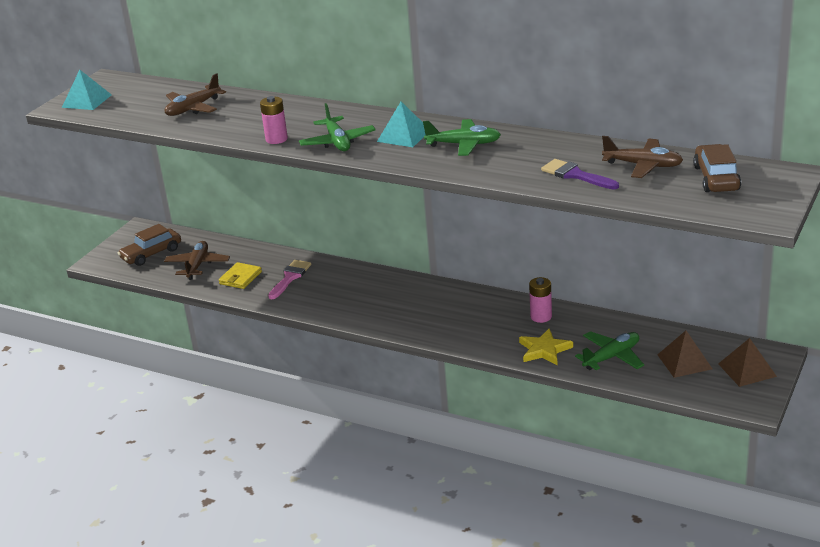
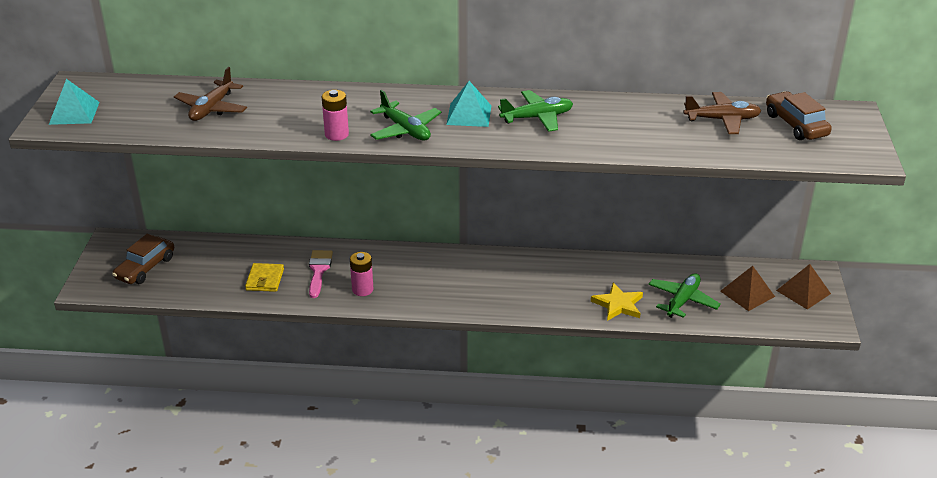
camera: 25 degrees left, 5 degrees up
brown plane [164,241,230,280] -> none
pink battery [529,277,552,323] -> pink battery moved to [350,252,373,296]
purple brush [541,159,619,189] -> none

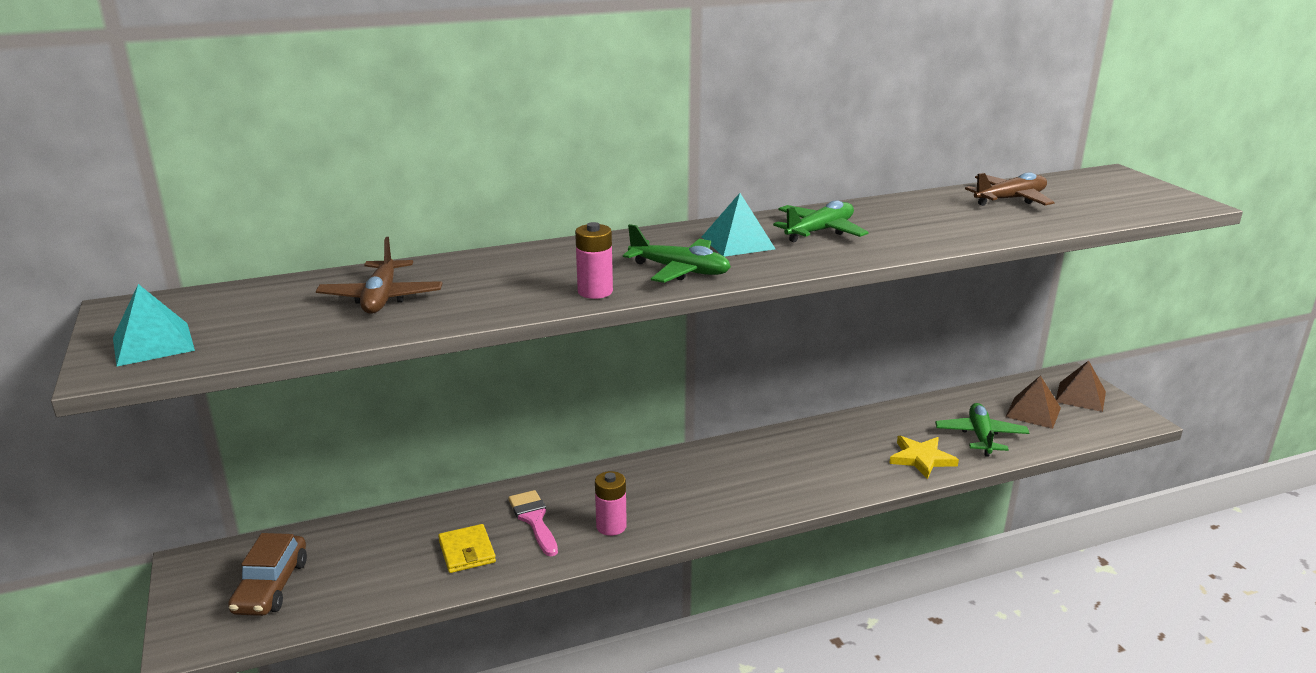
camera: 25 degrees left, 10 degrees down
brown car [766,91,832,140] -> none

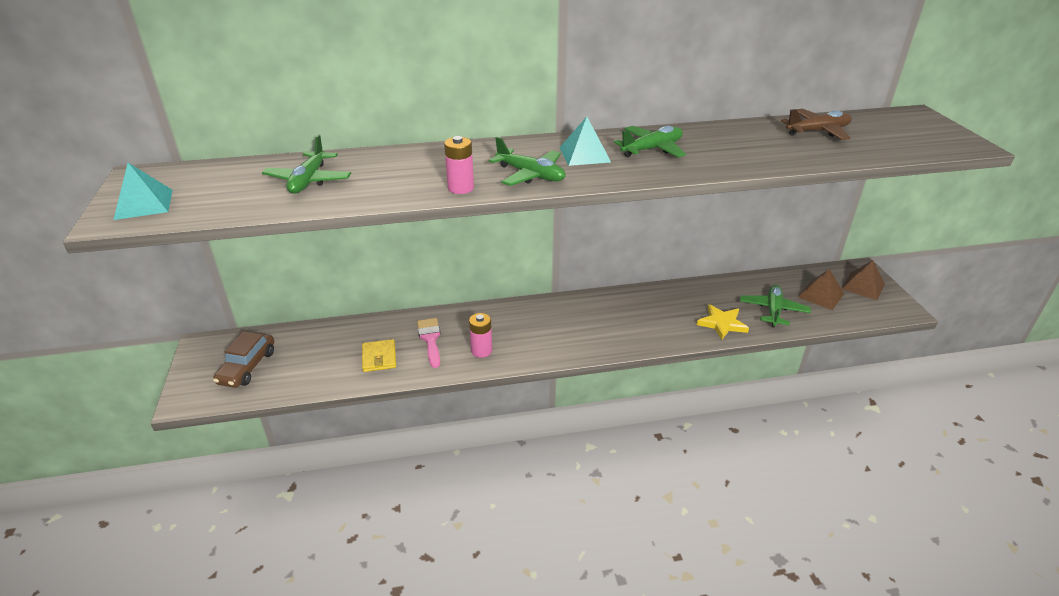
camera: 10 degrees right, 10 degrees up
brown plane [316,237,442,314] -> green plane [262,134,351,194]

